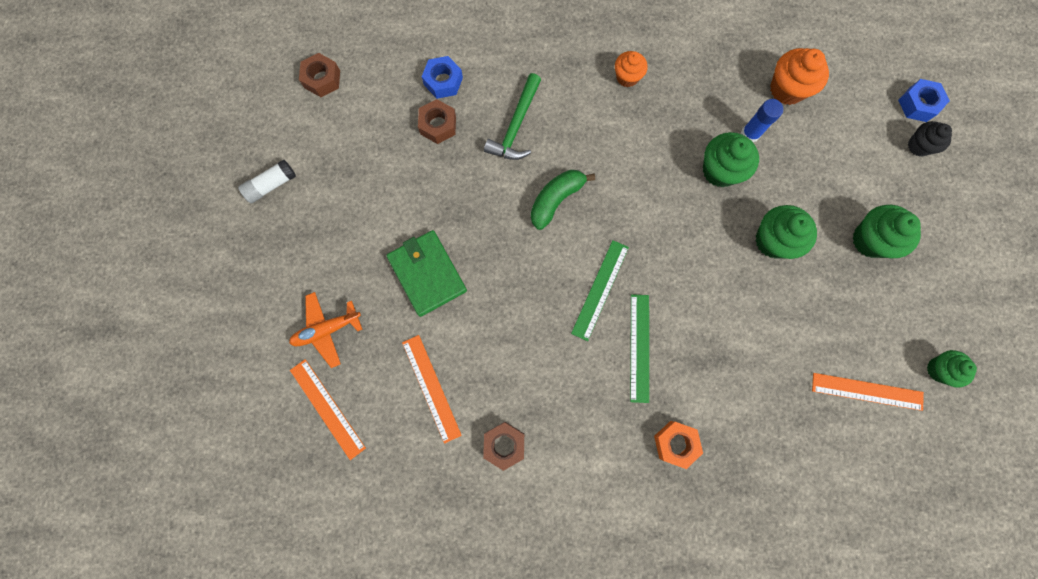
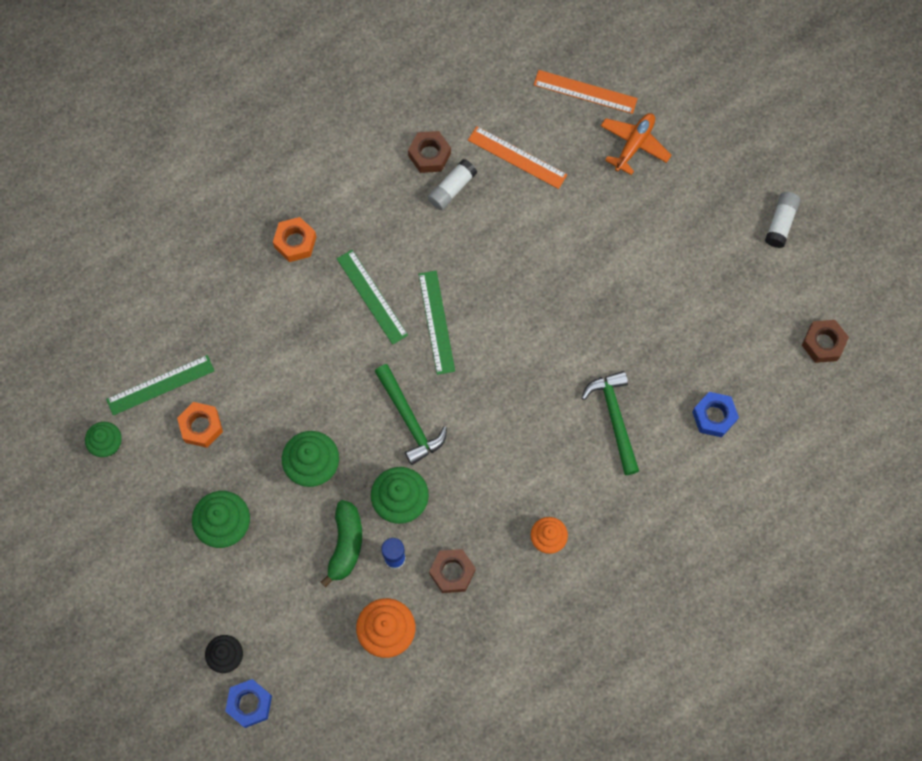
camera: 145 degrees right, 5 degrees down
green wallet [386,230,467,317] -> none
brown nut [418,99,456,144] -> brown nut moved to [429,549,476,593]
green banana [531,170,595,230] -> green banana moved to [321,500,362,587]
orange ruler [812,373,924,411] -> green ruler [106,355,214,416]
none -> orange nut [177,402,223,448]
none -> green hammer [375,364,447,465]
none -> white glue stick [428,159,477,210]

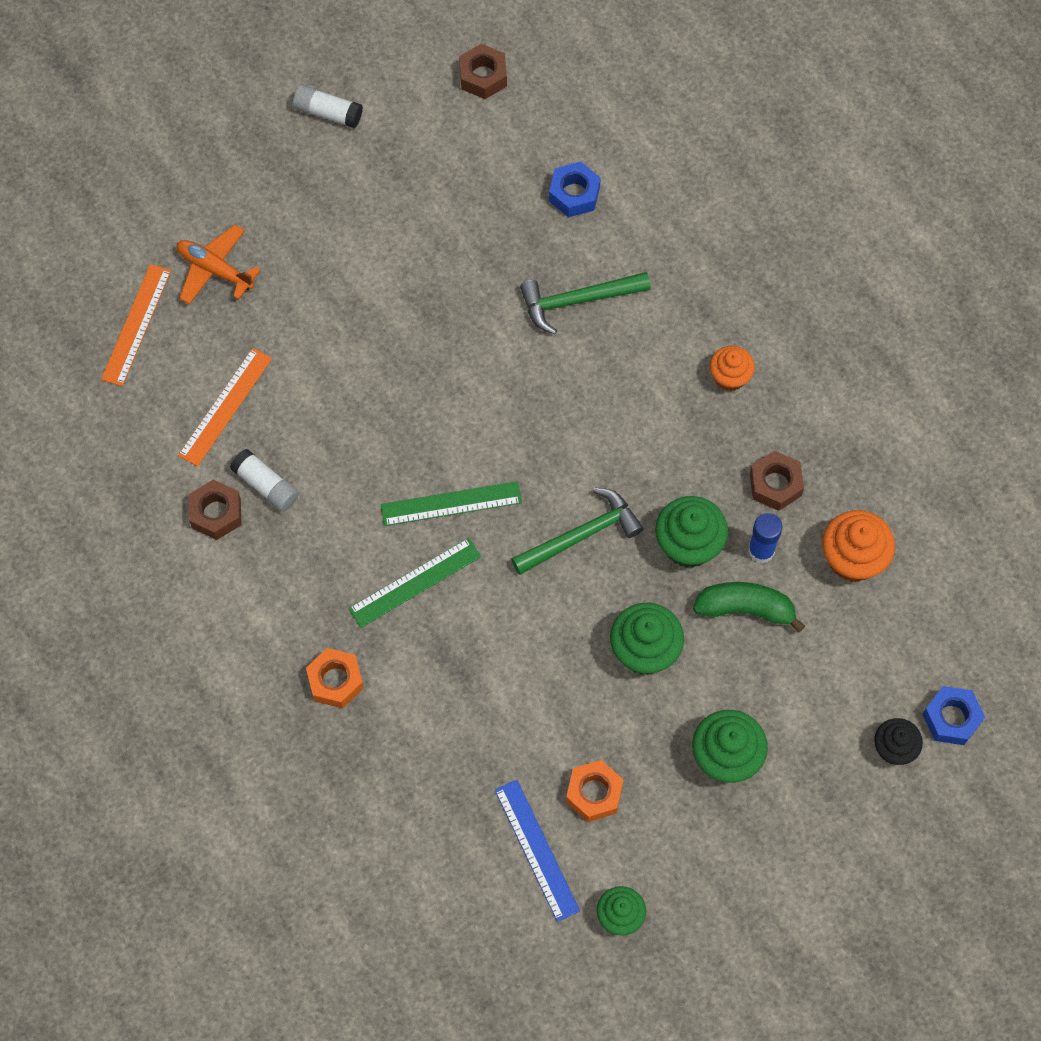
camera: 90 degrees left, 5 degrees down
green ruler [106,355,214,416] -> blue ruler [495,780,580,922]

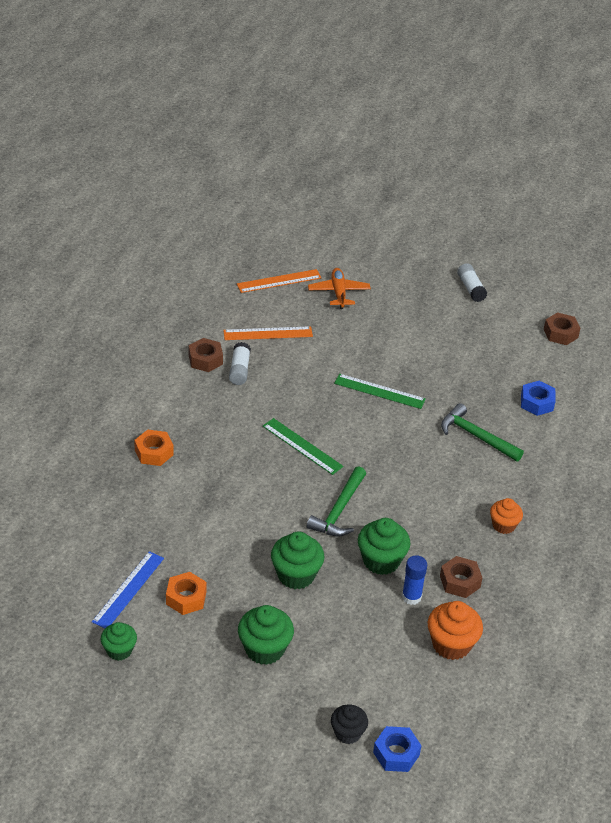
camera: 50 degrees right, 25 degrees down
green ruler [348,538,481,628] -> green ruler moved to [334,374,426,409]
green hammer [511,487,643,575] -> green hammer turned 90 degrees clockwise [307,466,366,536]
green banana [693,582,805,633] -> none

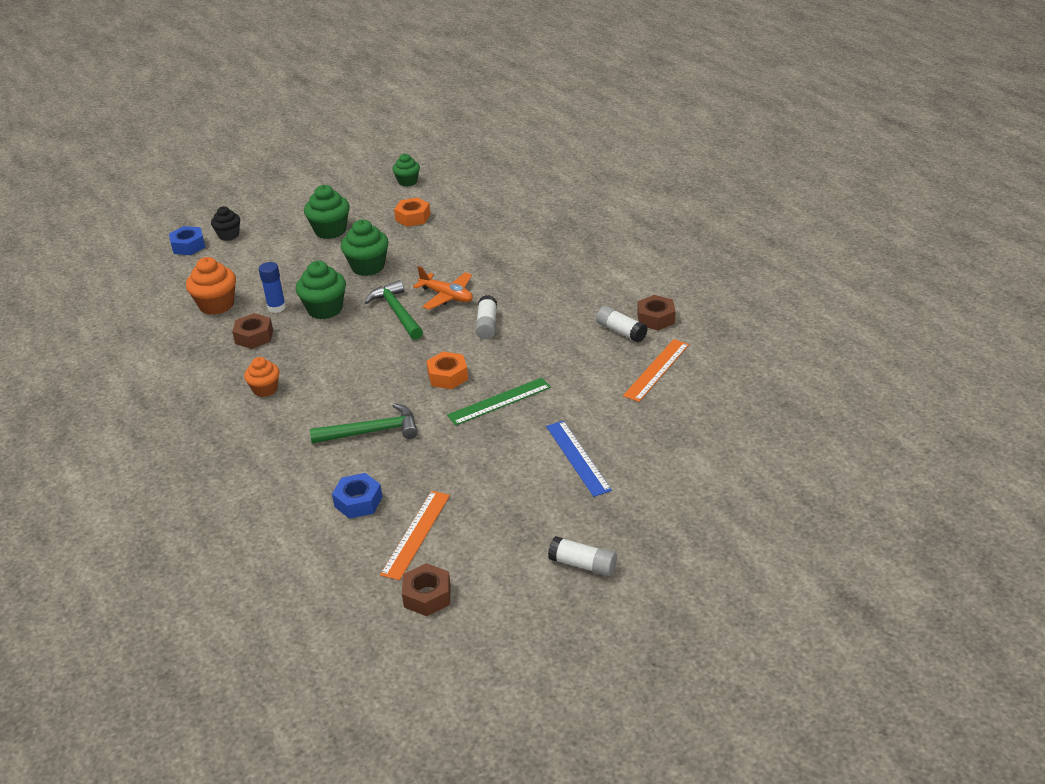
camera: 135 degrees right, 5 degrees down
blue ruler [92,551,164,628] -> blue ruler moved to [546,421,612,497]
orange nut [134,430,173,466] -> orange nut moved to [426,352,468,389]
orange ruler [237,269,322,293] -> orange ruler moved to [380,491,450,580]
green ruler [263,418,343,475] -> white glue stick [475,295,497,339]
orange plane [308,268,371,309] -> orange plane moved to [413,266,473,310]

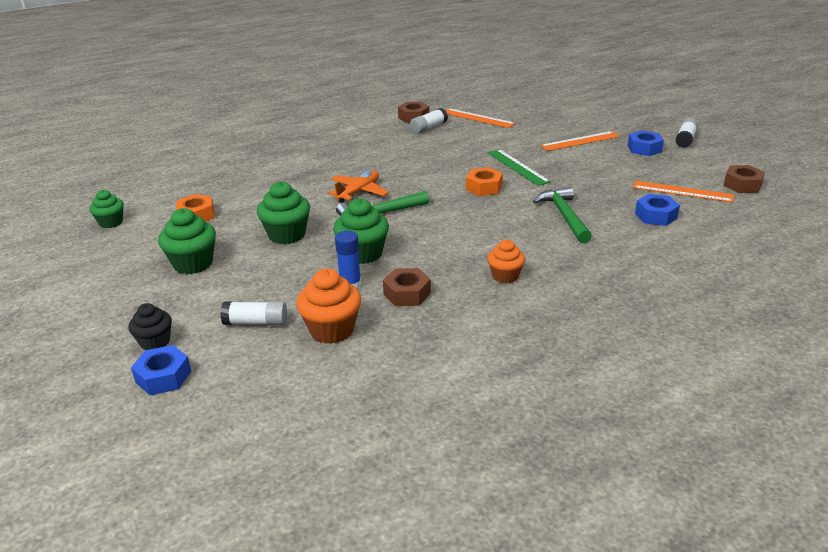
camera: 90 degrees left, 5 degrees down
white glue stick [475,295,497,339] -> white glue stick moved to [220,301,287,326]
blue ruler [546,421,612,497] -> orange ruler [540,131,620,151]
none -> blue nut [628,130,664,156]

